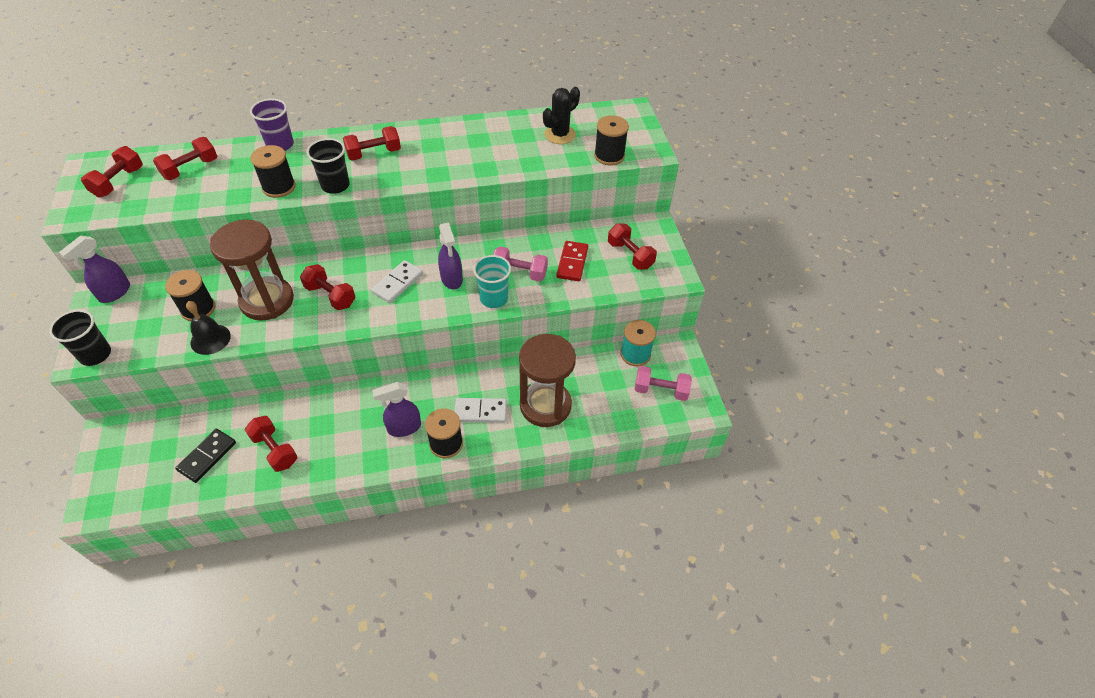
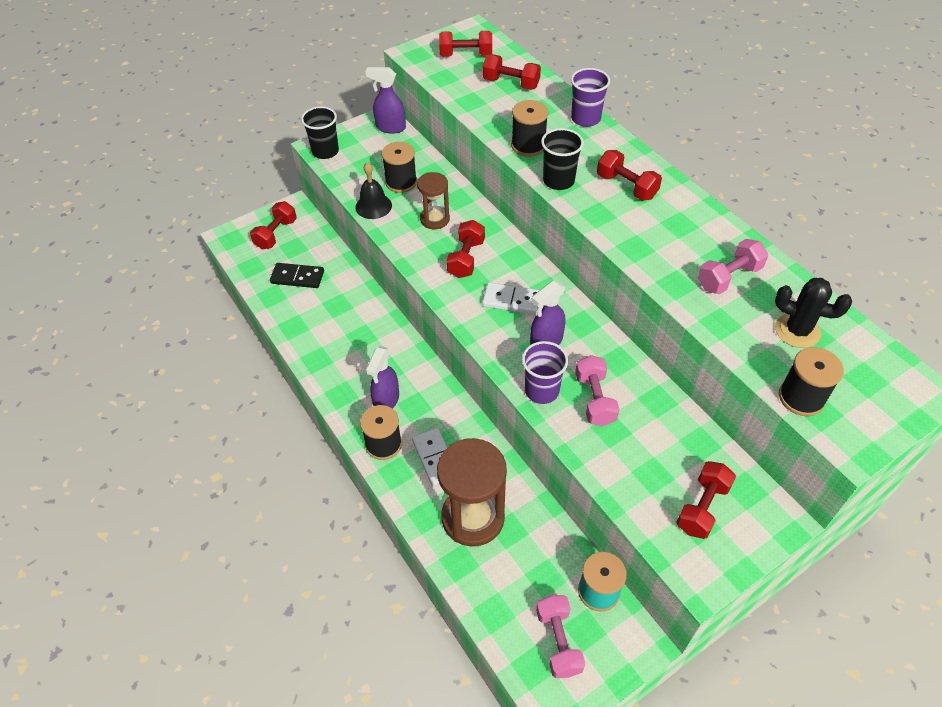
camera: 70 degrees right, 0 degrees up
brown hourglass [210,220,294,320] -> brown hourglass [417,172,450,229], size x0.56
red dumbbell [245,416,298,472] -> red dumbbell moved to [250,201,297,249]
purple spray bottle [372,382,421,437] -> purple spray bottle turned 120 degrees counterclockwise [366,346,399,409]
turquoise cup [473,255,511,308] -> purple cup [522,341,568,404]
red domino [556,241,588,281] -> none
none -> pink dumbbell [698,239,768,295]

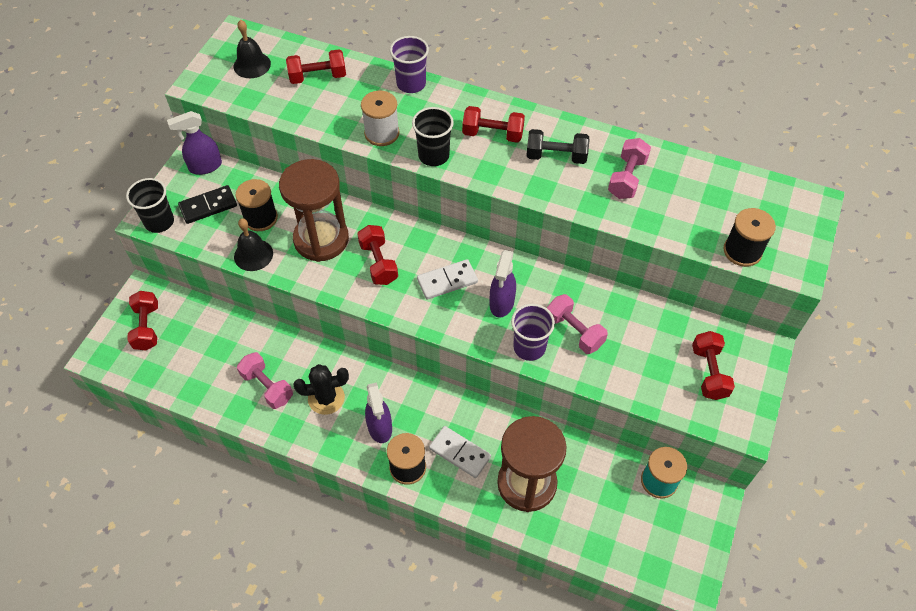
camera: 35 degrees left, 5 degrees up
black domino [270,263,324,288] -> black domino moved to [178,185,237,224]
brown hourglass [417,172,450,229] -> brown hourglass [279,159,349,262], size x1.79
red dumbbell [439,31,492,56] -> black bell [234,20,271,78]
black spool [511,100,549,157] -> white spool [361,91,400,146]
pink dumbbell [536,595,585,678] -> pink dumbbell moved to [237,352,293,409]
black cactus [775,278,852,348] -> black cactus moved to [293,364,349,415]
none -> black dumbbell [526,129,589,164]

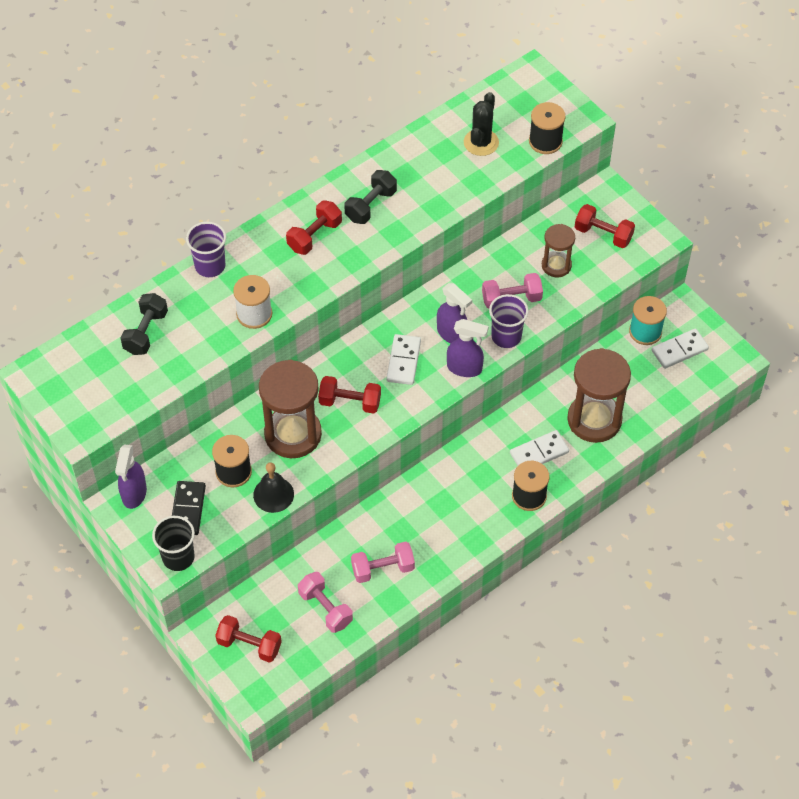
camera: 60 degrees left, 0 degrees up
black bell [234,20,271,78] -> none
red dumbbell [286,49,346,84] -> black dumbbell [120,293,168,355]
black cactus [293,364,349,415] -> black cactus moved to [464,92,499,156]
purple spray bottle [365,382,392,443] -> purple spray bottle moved to [447,319,489,377]
black cup [412,107,454,166] -> none
pink dumbbell [608,138,651,199] -> pink dumbbell moved to [298,572,353,633]
none -> brown hourglass [542,224,575,277]
none -> white domino [652,328,709,369]

